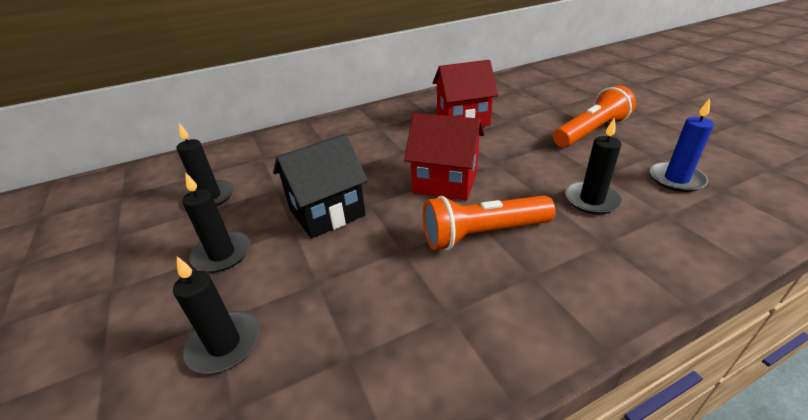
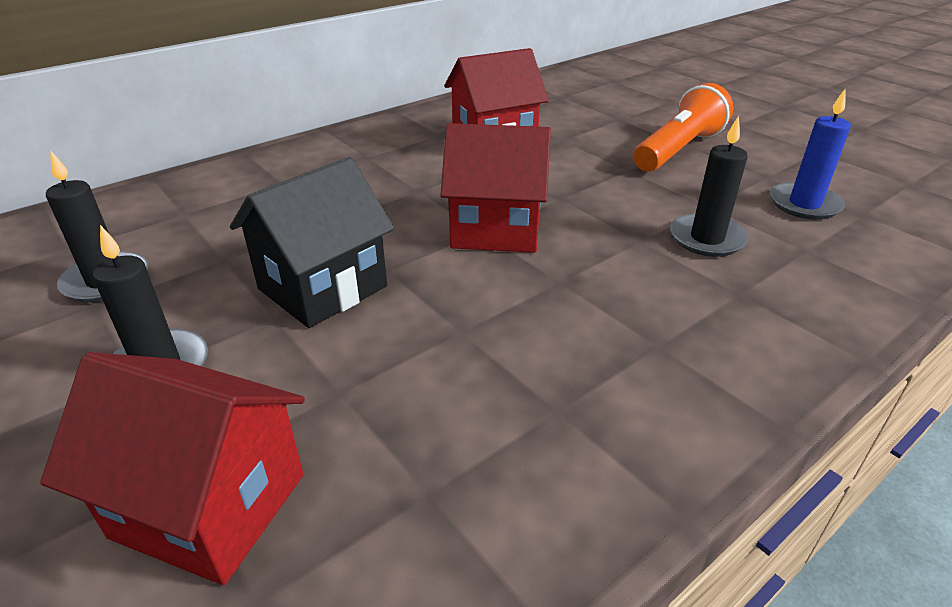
camera: 15 degrees left, 0 degrees up
black candle [173,257,260,374] -> red house [40,352,305,585]
orange flashlight [423,195,556,250] -> none

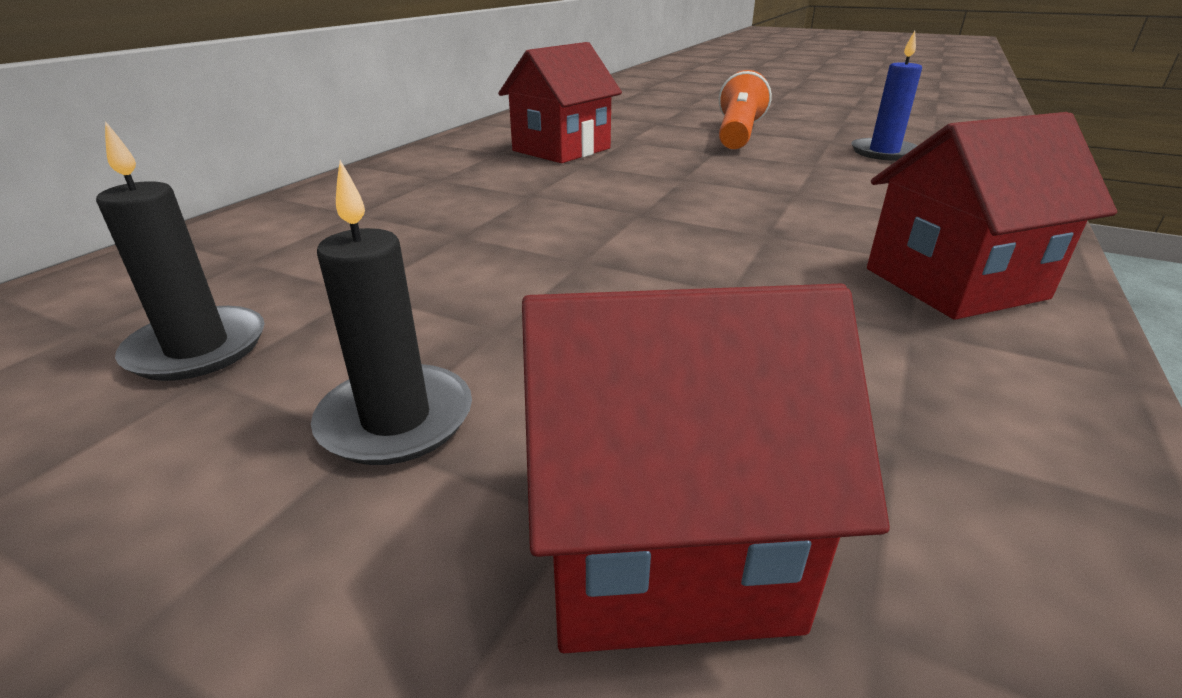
camera: 25 degrees left, 5 degrees down
black house [230,157,394,328] -> none
red house [441,123,551,253] -> red house moved to [867,112,1117,320]
black candle [670,116,749,257] -> none

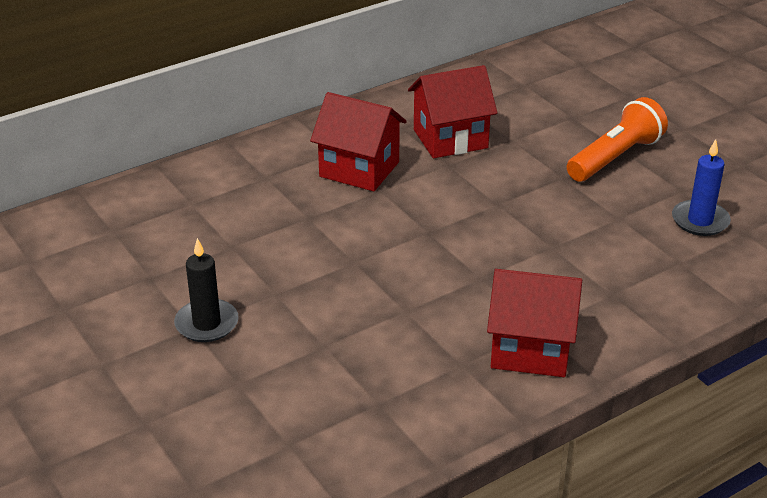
camera: 30 degrees right, 5 degrees up
black candle [96,121,264,381] -> none
red house [522,284,890,653] -> red house moved to [310,92,407,191]

